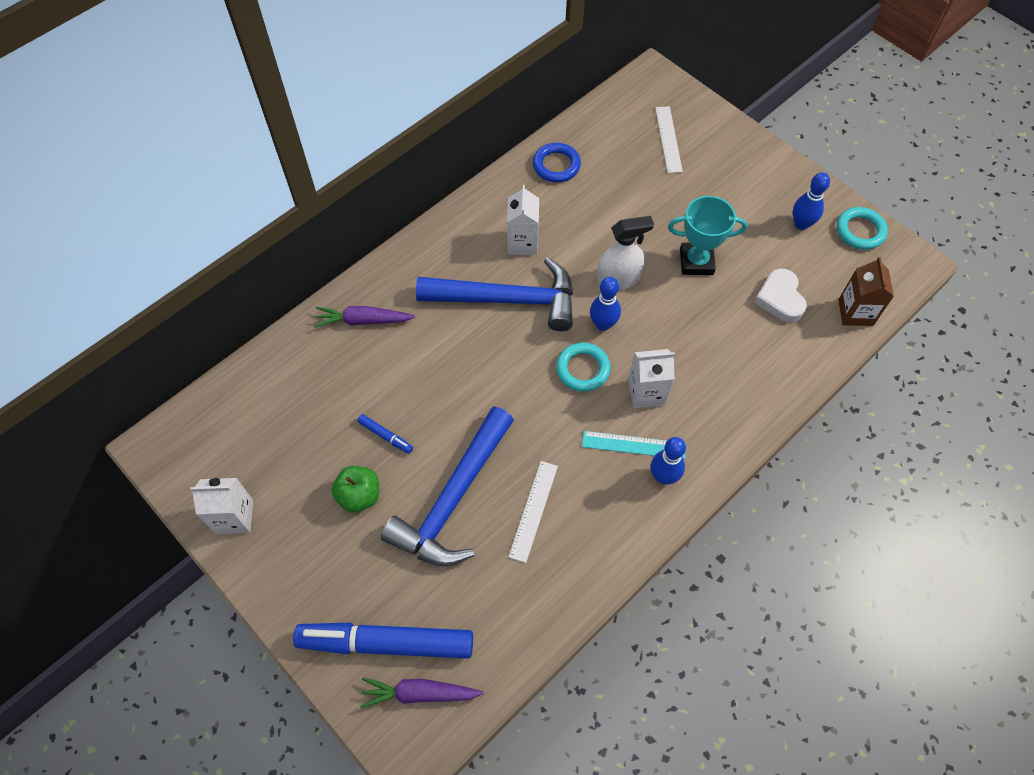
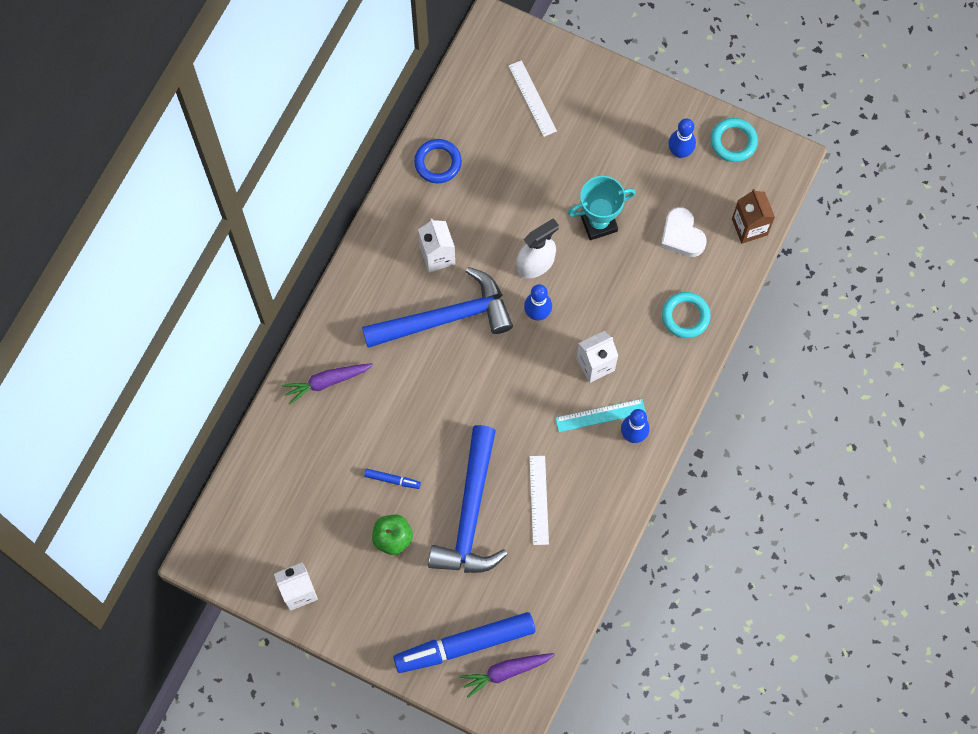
camera: 20 degrees left, 10 degrees up
turquoise ring [556,342,611,392] -> turquoise ring moved to [662,292,711,338]

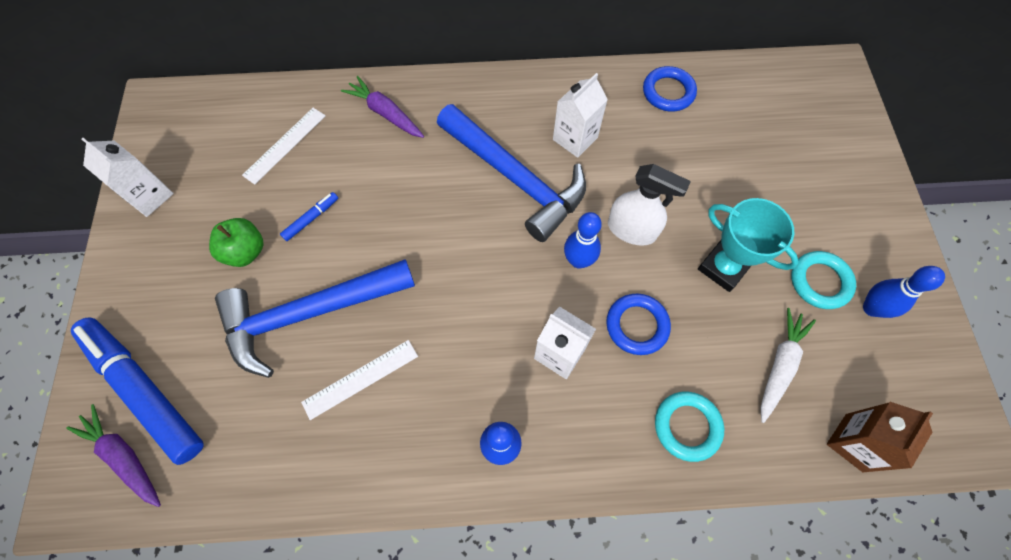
camera: 60 degrees right, 5 degrees down
blue marker [364,469,421,489] -> blue marker turned 120 degrees counterclockwise [280,192,338,241]
white ruler [509,60,557,137] -> white ruler moved to [242,108,326,185]
turquoise ruler [555,399,646,432] -> none
white heart [661,207,707,257] -> white carrot [760,308,816,423]
turquoise ring [711,118,758,162] -> turquoise ring moved to [791,251,856,309]
none -> blue ring [606,294,671,355]

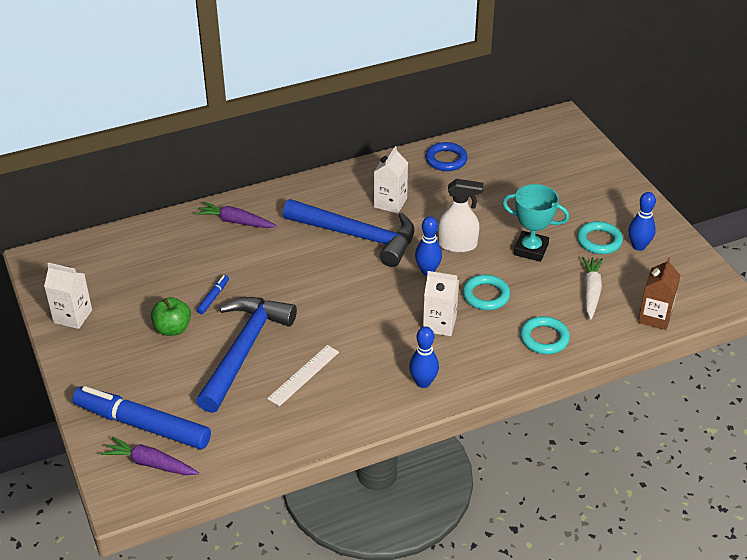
camera: 20 degrees left, 25 degrees down
blue hammer [215,259,415,378] -> blue hammer turned 150 degrees clockwise [196,297,297,413]
white ruler [242,108,326,185] -> none
blue ring [606,294,671,355] -> turquoise ring [463,275,510,310]

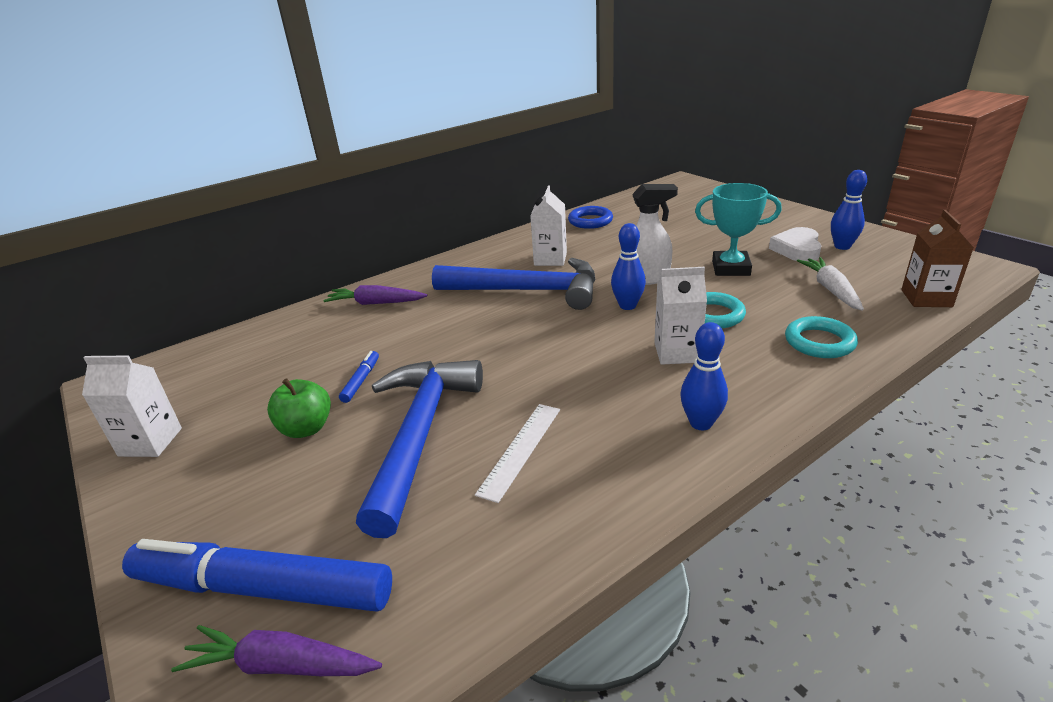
camera: 10 degrees left, 10 degrees down
turquoise ring [577,221,623,254] -> white heart [769,227,822,262]

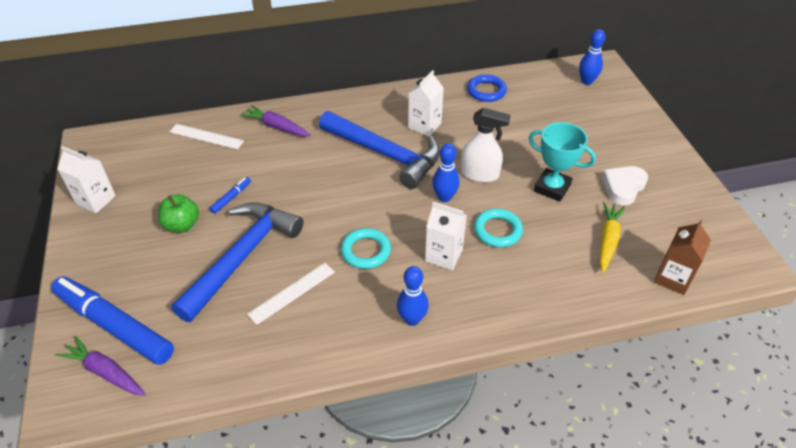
camera: 20 degrees right, 15 degrees up
turquoise ring [785,316,858,358] -> turquoise ring moved to [341,228,391,269]
white carrot [797,257,864,311] -> yellow carrot [599,202,625,273]
blue bowling pin [831,170,867,250] -> blue bowling pin moved to [579,29,605,85]
none -> white ruler [170,124,244,149]

